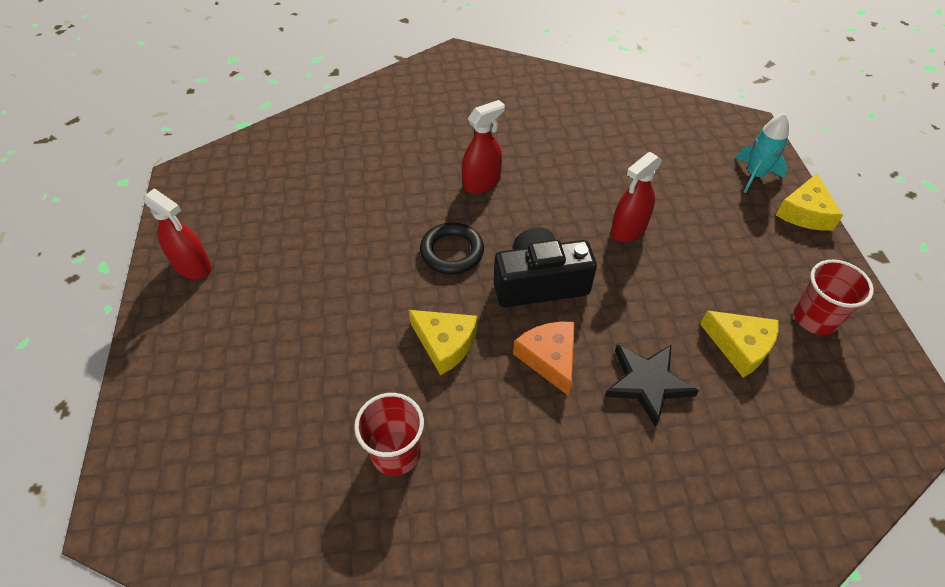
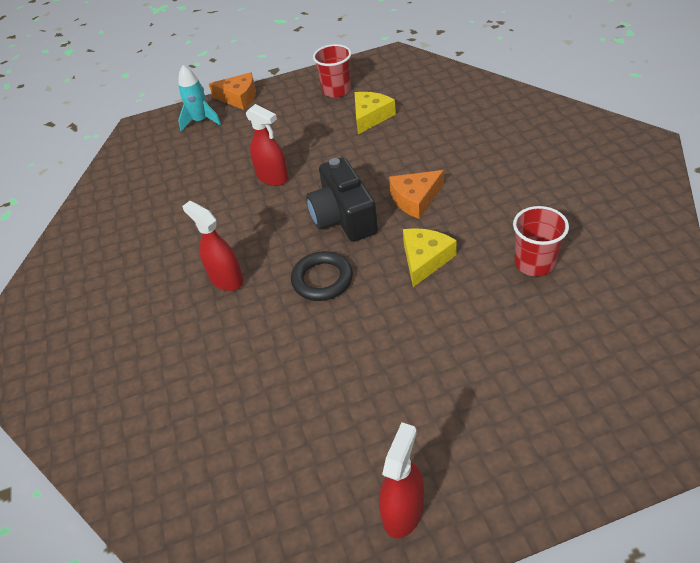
camera: 95 degrees left, 5 degrees down
black star [605,345,699,427] -> none
yellow cheese [776,173,843,230] -> orange cheese [209,72,256,110]

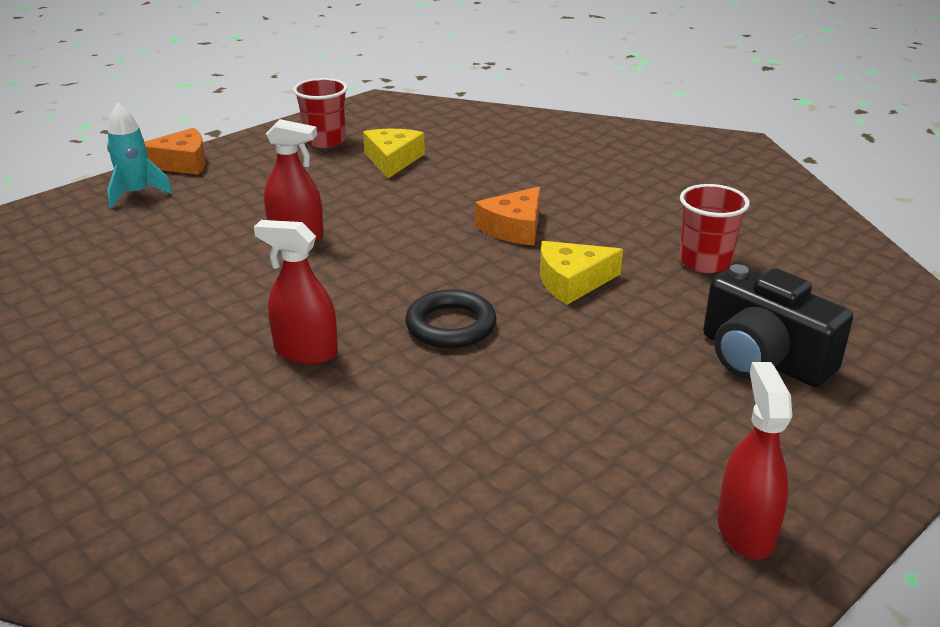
camera: 30 degrees left, 15 degrees down
black camera [306,157,378,242] -> black camera moved to [703,264,853,387]
yellow cheese [403,228,457,287] -> yellow cheese turned 105 degrees counterclockwise [540,241,623,305]

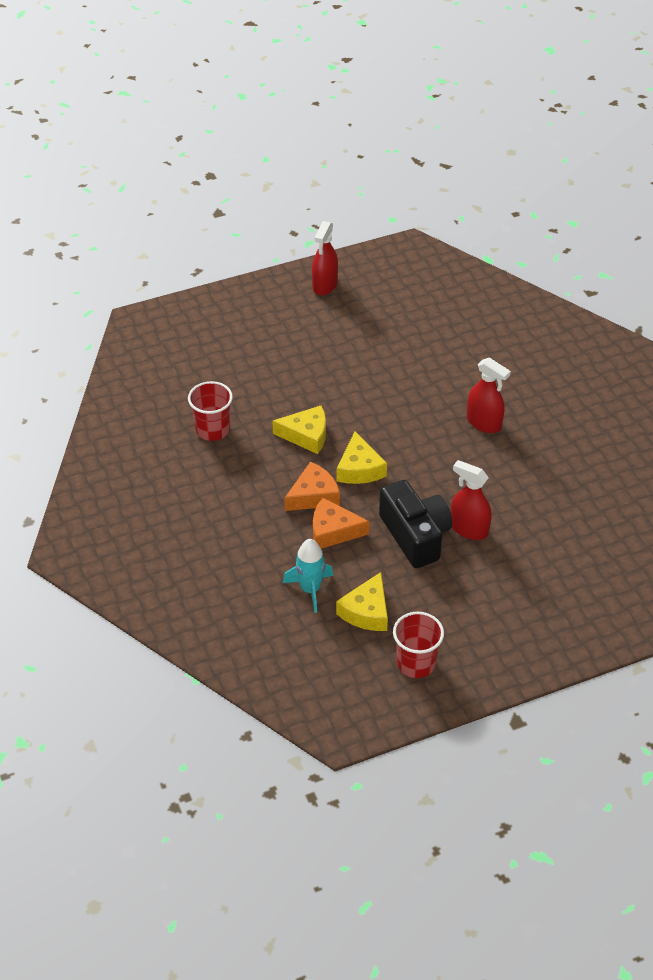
camera: 160 degrees left, 15 degrees up
turquoise rocket [107,103,173,208] -> turquoise rocket moved to [283,539,334,613]
orange cheese [144,128,206,175] -> orange cheese moved to [313,498,369,549]
black ring [405,289,497,348] -> none
black camera [703,264,853,387] -> black camera moved to [379,480,452,568]
none -> yellow cheese [336,432,387,484]

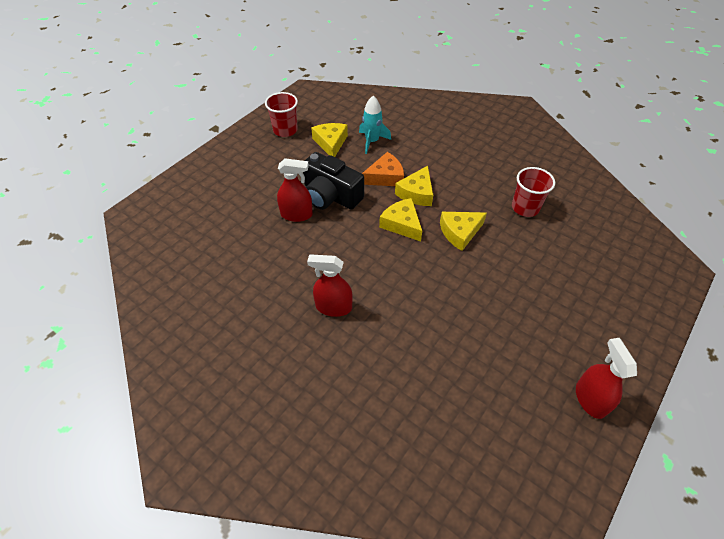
camera: 150 degrees right, 5 degrees up
orange cheese [285,461,340,511] -> yellow cheese [395,166,433,206]

